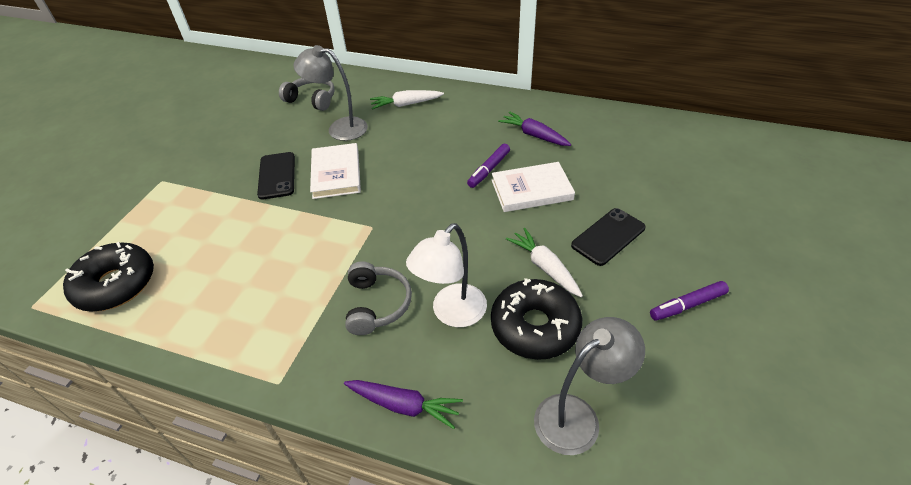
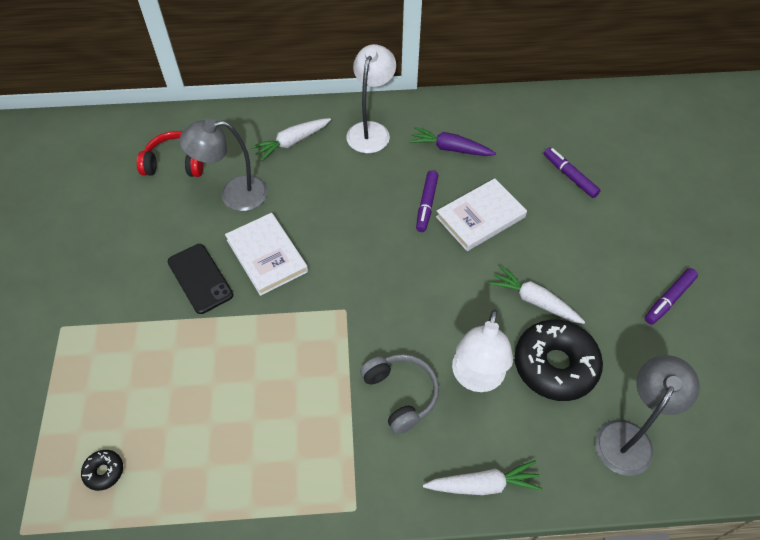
camera: 25 degrees left, 10 degrees up
black donut [63,242,154,312] -> black donut [81,450,123,491], size x0.43
grey headphones [279,78,335,111] -> red headphones [137,131,204,177]
purple carrot [344,380,463,429] -> white carrot [423,460,542,495]
black phone [571,208,646,266] -> none
none -> white lamp [346,44,396,153]
none -> purple marker [544,147,601,198]

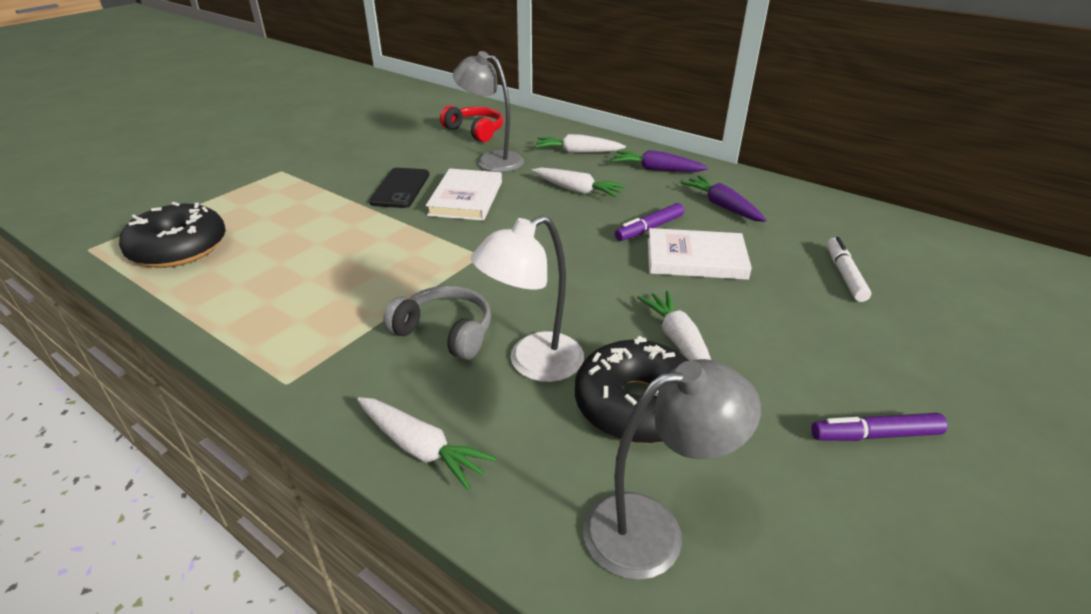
camera: 40 degrees right, 20 degrees down
black donut [81,450,123,491] -> black donut [119,202,226,268], size x2.30
white lamp [346,44,396,153] -> purple carrot [612,150,708,172]
grey headphones [360,354,439,434] -> grey headphones turned 75 degrees counterclockwise [383,285,491,360]
purple marker [544,147,601,198] -> white marker [827,237,871,302]
none -> white carrot [531,168,626,197]

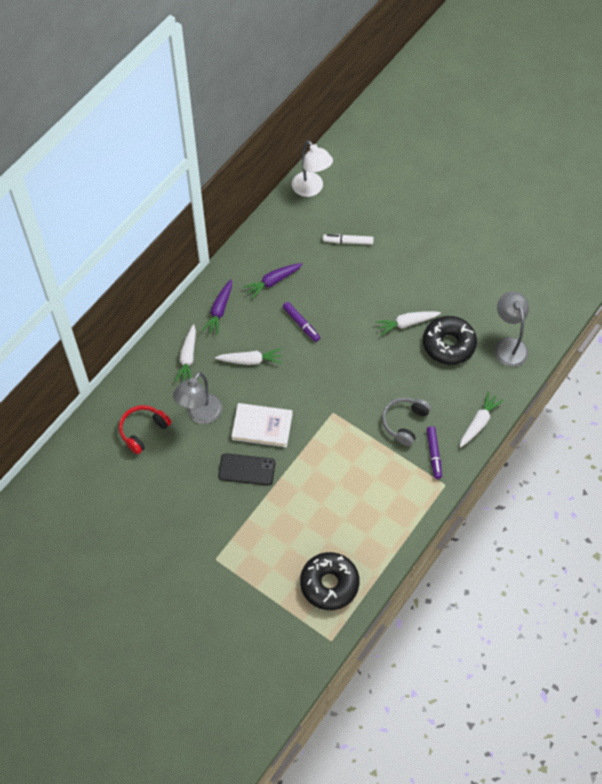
camera: 90 degrees left, 25 degrees up
white lamp [471,215,584,382] -> white lamp moved to [292,140,333,197]
white carrot [531,168,626,197] -> white carrot turned 60 degrees clockwise [215,348,283,365]
white book [648,228,752,280] -> none
purple marker [811,413,948,441] -> purple marker moved to [427,426,442,479]

